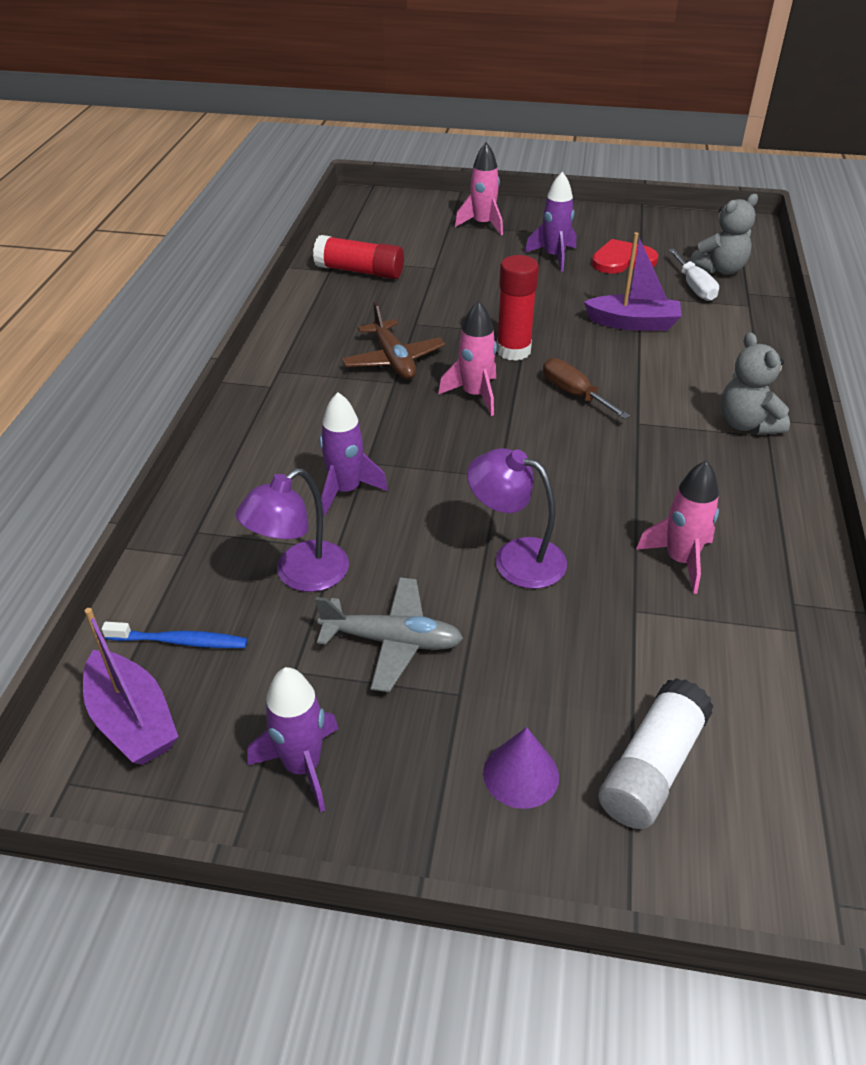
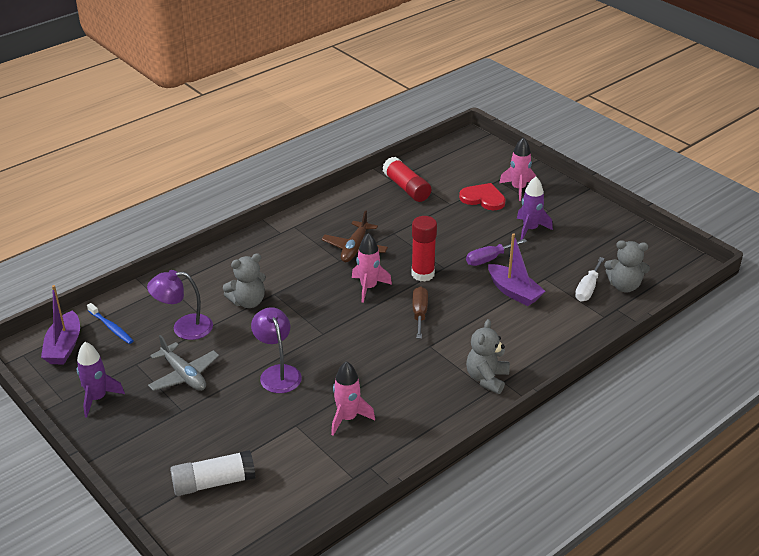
camera: 40 degrees right, 5 degrees down
purple rocket [320,392,388,516] -> grey teddy bear [223,253,266,308]
purple cone [483,727,559,809] -> none
red heart [592,239,658,273] -> red heart moved to [459,183,506,210]
none -> purple screwdriver [466,239,527,266]

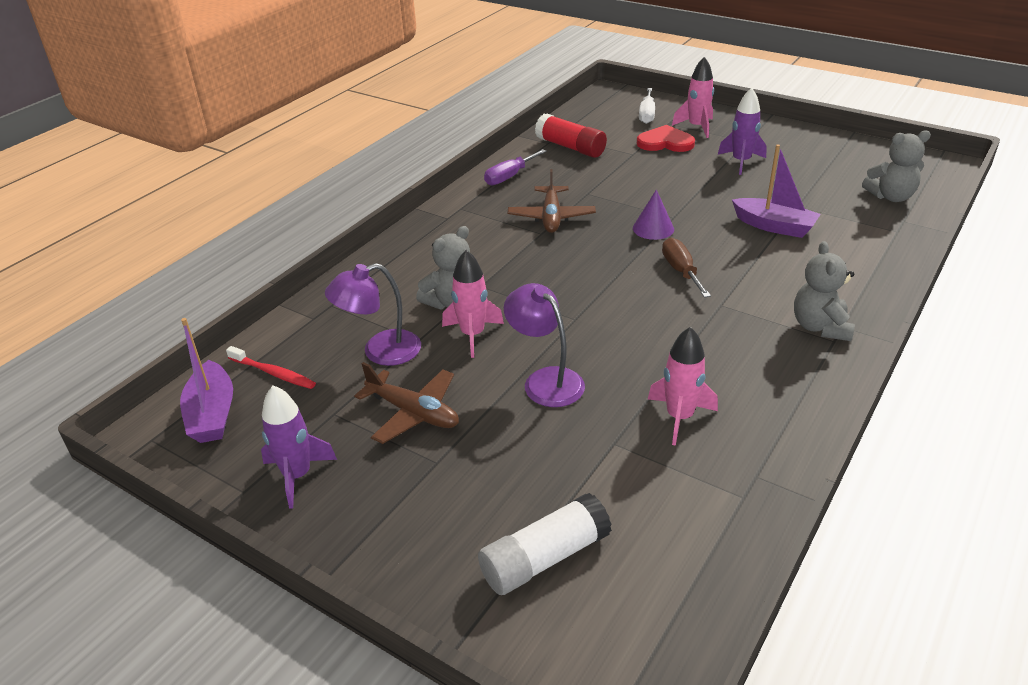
camera: 15 degrees left, 0 degrees up
blue toothbrush [87,303,133,344] -> red toothbrush [226,346,316,389]
grey plane [148,335,219,391] -> brown plane [354,362,459,444]
pink rocket [352,233,392,303] -> pink rocket moved to [442,250,504,358]
red glue stick [412,216,437,281] -> purple cone [633,189,674,240]
purple screwdriver [466,239,527,266] -> purple screwdriver moved to [484,149,546,185]
white screwdriver [575,257,605,301] -> white screwdriver moved to [639,88,655,124]

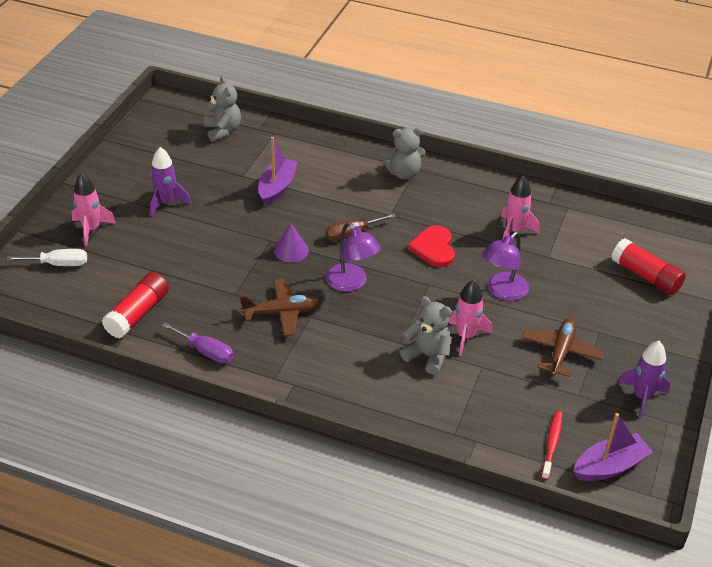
camera: 105 degrees left, 5 degrees up
purple lamp [325,263,421,366] -> purple lamp moved to [326,222,381,292]
white glue stick [478,493,612,595] -> red glue stick [611,238,686,295]
red heart [637,125,695,152] -> red heart moved to [407,225,455,267]

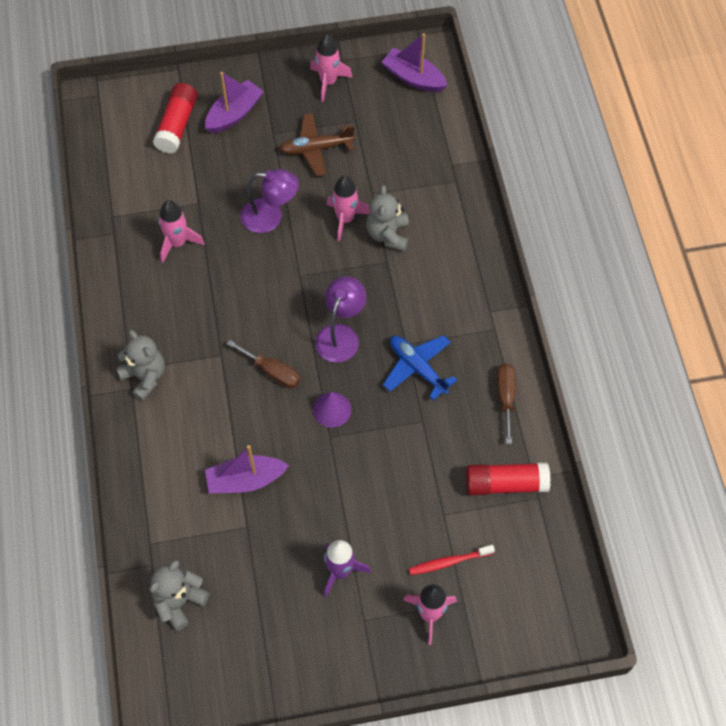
camera: 120 degrees left, 20 degrees up
white screwdriver [7,249,87,266] -> none
purple screwdriver [162,322,234,363] -> brown screwdriver [497,363,516,444]
brown plane [240,279,320,336] -> blue plane [383,335,457,400]
red heart [407,225,455,267] -> none
red toothbrush [541,411,562,480] -> red toothbrush moved to [409,545,495,575]
purple rocket [618,341,670,419] -> pink rocket [310,34,353,102]
none -> purple boat [205,72,264,133]

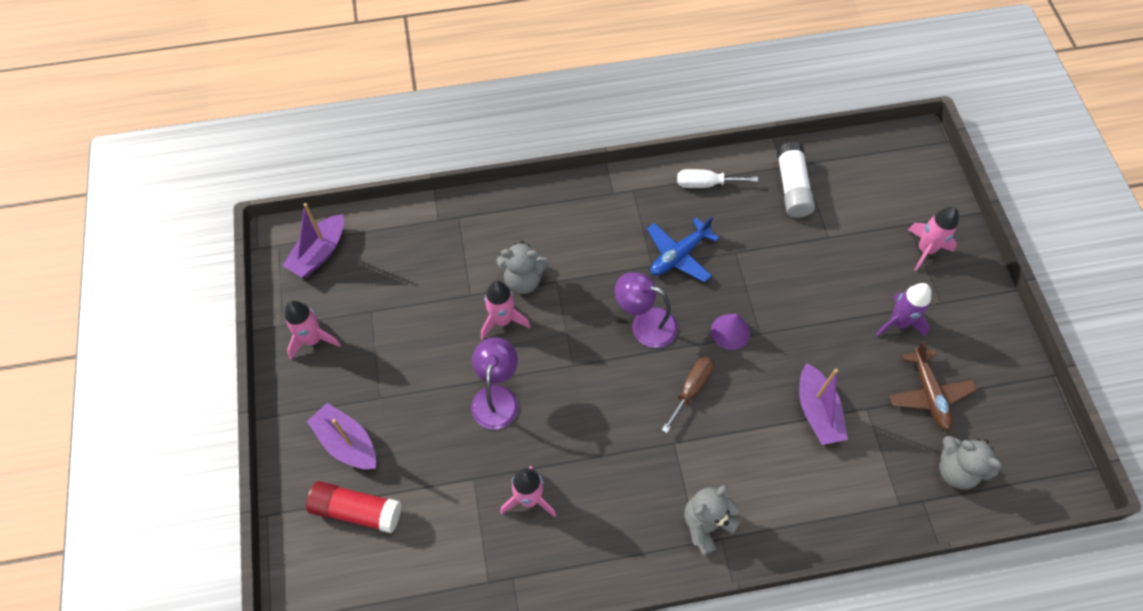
camera: 90 degrees left, 0 degrees up
brown plane [280,113,355,176] -> brown plane moved to [889,341,977,431]
red toothbrush [409,545,495,575] -> none
red glue stick [466,463,550,495] -> white glue stick [777,142,815,218]
brown screwdriver [497,363,516,444] -> white screwdriver [677,169,758,188]

